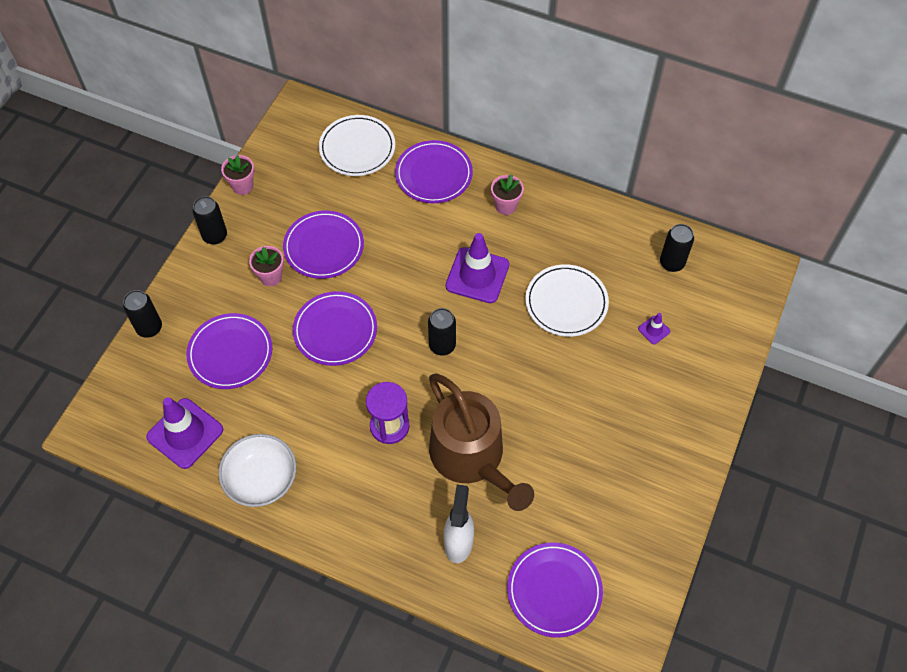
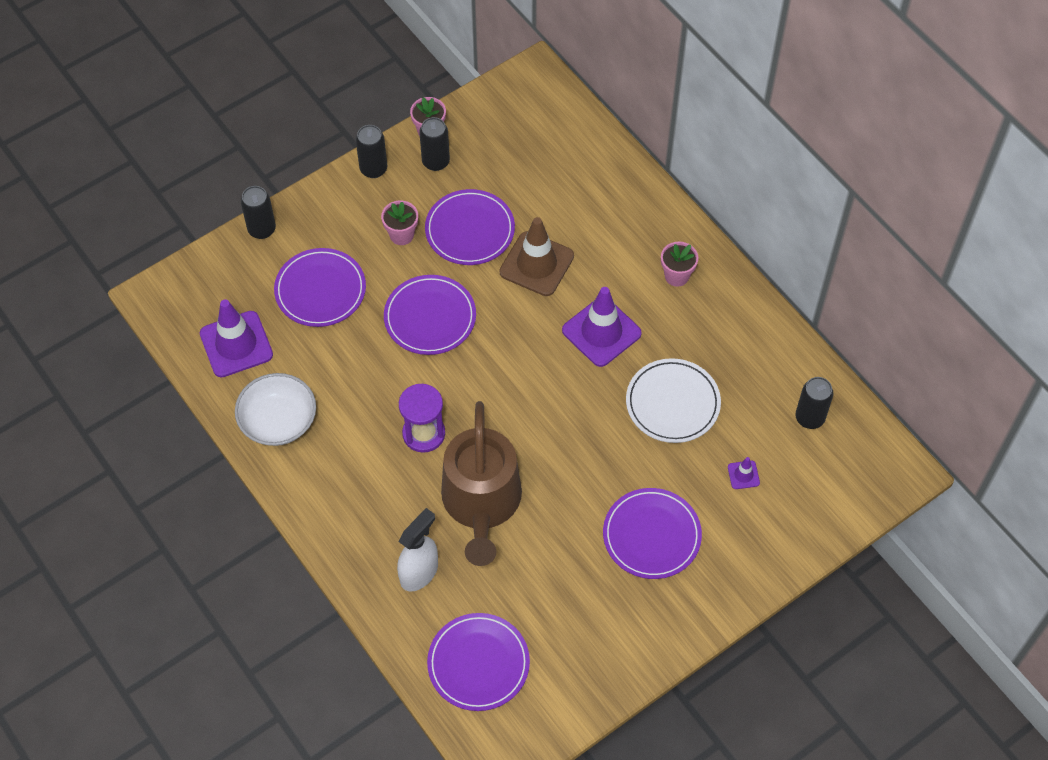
camera: 30 degrees right, 0 degrees up
white plate [319,115,395,176] -> none
purple plate [395,140,473,203] -> purple plate moved to [603,488,702,579]
black can [428,308,456,356] -> black can moved to [419,117,450,171]
none -> brown traffic cone [499,217,574,296]

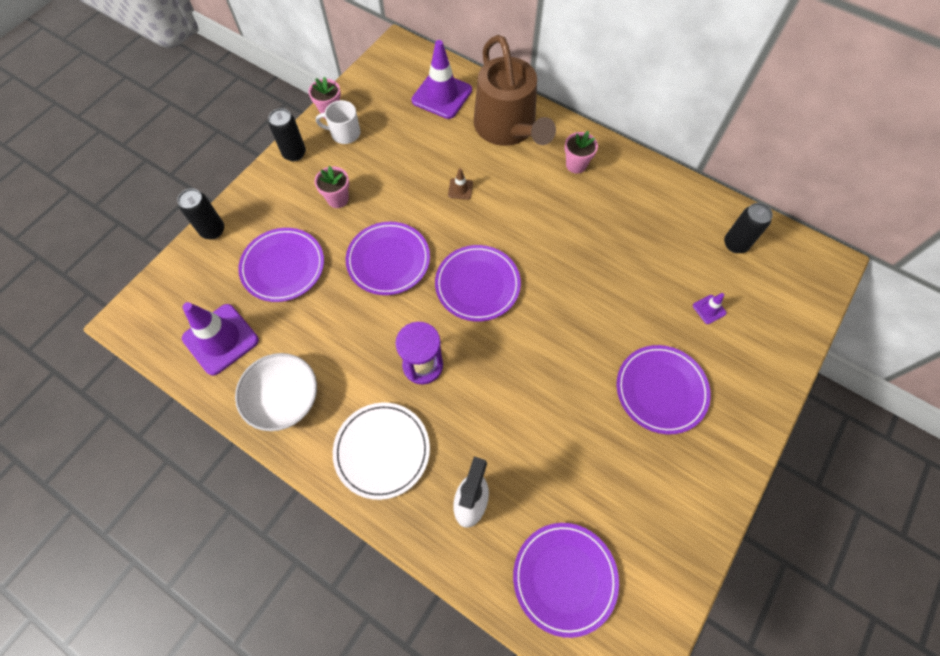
camera: 20 degrees left, 5 degrees up
black can [419,117,450,171] -> white mug [316,100,361,144]
purple plate [425,189,515,265] -> purple plate moved to [435,245,521,321]
brown watering can [441,401,522,566] -> brown watering can moved to [474,35,556,146]
brown traffic cone [499,217,574,296] -> brown traffic cone [448,168,473,200], size x0.45
purple traffic cone [562,287,642,367] -> purple traffic cone moved to [412,40,472,119]
white plate [626,358,721,443] -> white plate moved to [333,403,430,500]

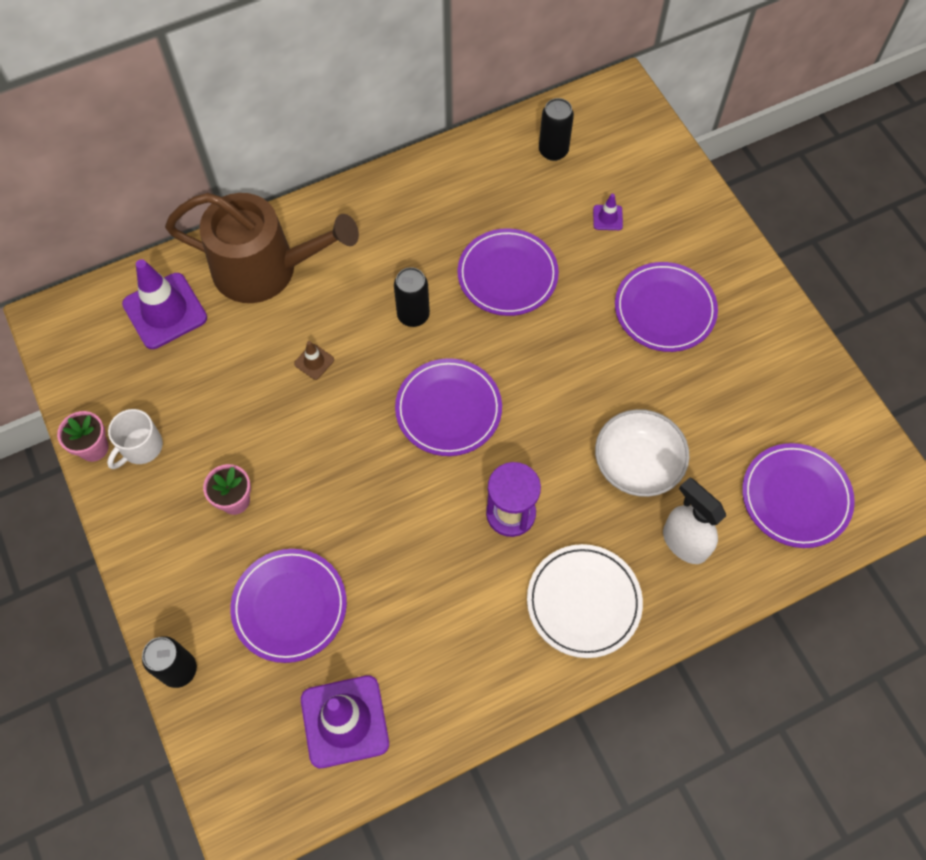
camera: 60 degrees left, 0 degrees up
white bowl [235,353,317,431] -> white bowl moved to [595,409,689,497]
black can [268,108,306,161] -> black can moved to [394,267,430,327]
purple plate [346,222,430,295] -> purple plate moved to [457,228,559,316]
pink flower pot [565,131,598,173] -> none

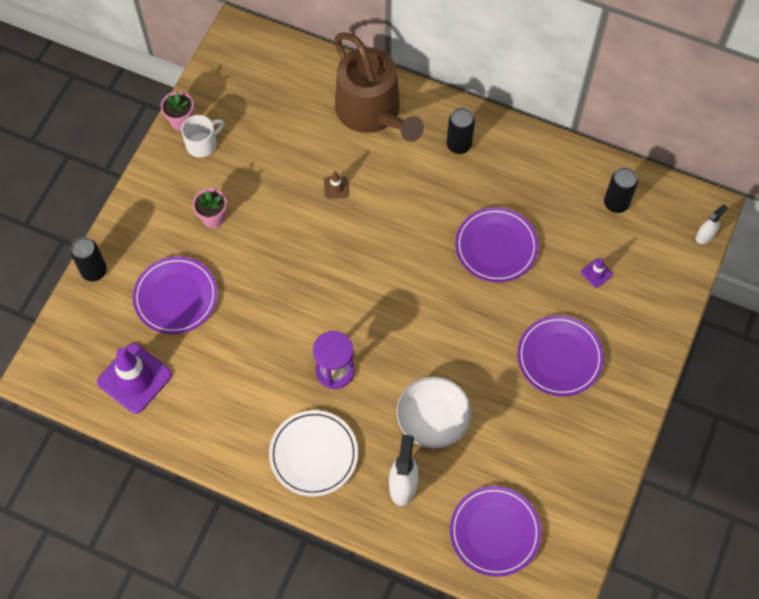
camera: 50 degrees right, 0 degrees up
white mug [107,409,163,469] -> white mug turned 150 degrees clockwise [181,115,224,158]
purple traffic cone [122,259,207,349] -> none
black can [394,267,430,327] -> black can moved to [447,108,475,154]
purple plate [395,358,502,456] -> none
none -> white spray bottle [696,204,728,244]

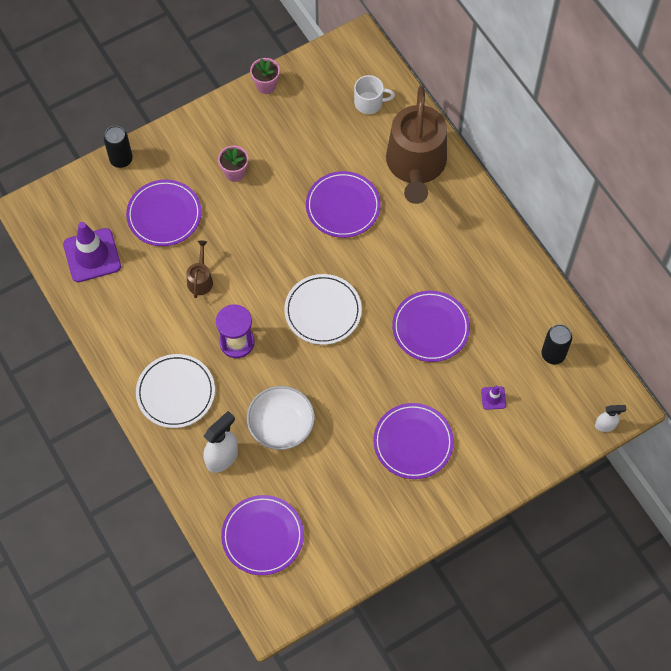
camera: 35 degrees right, 0 degrees up
white mug [181,115,224,158] -> white mug moved to [354,75,395,114]
brown traffic cone [324,171,349,199] -> purple plate [306,171,381,238]
black can [447,108,475,154] -> none
none -> brown watering can [186,241,213,298]
none -> white plate [284,274,362,345]

